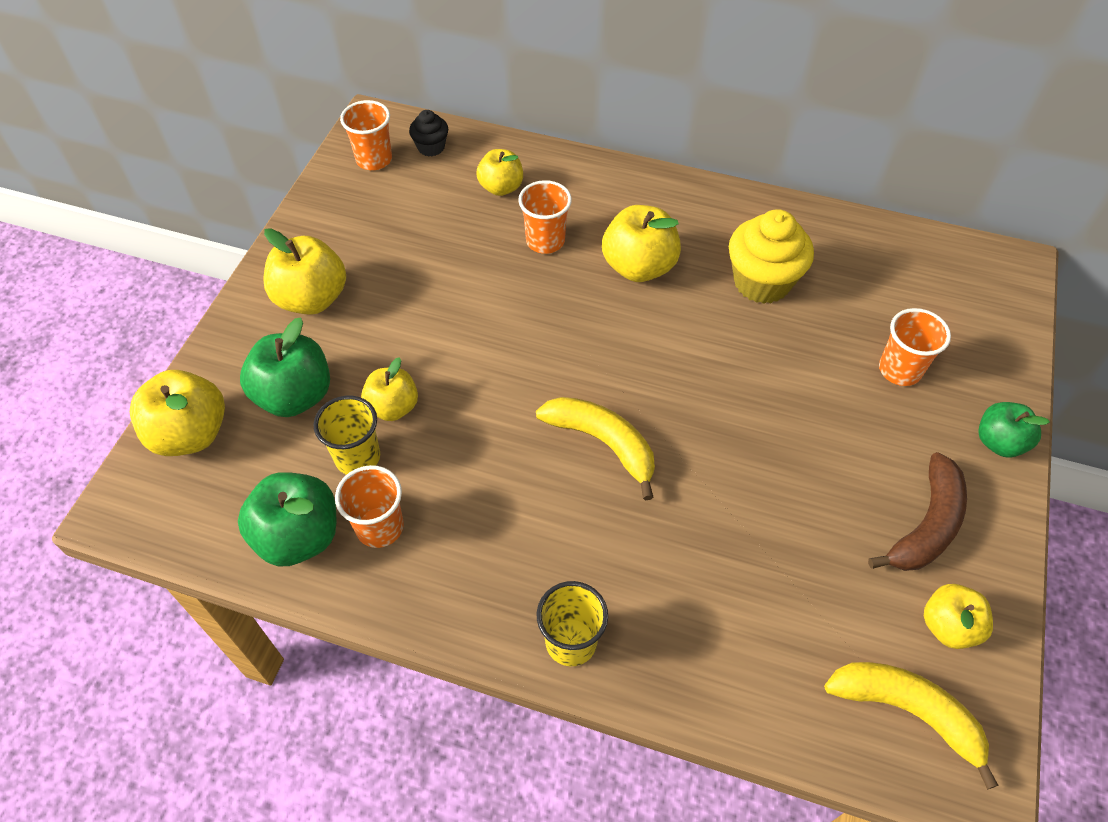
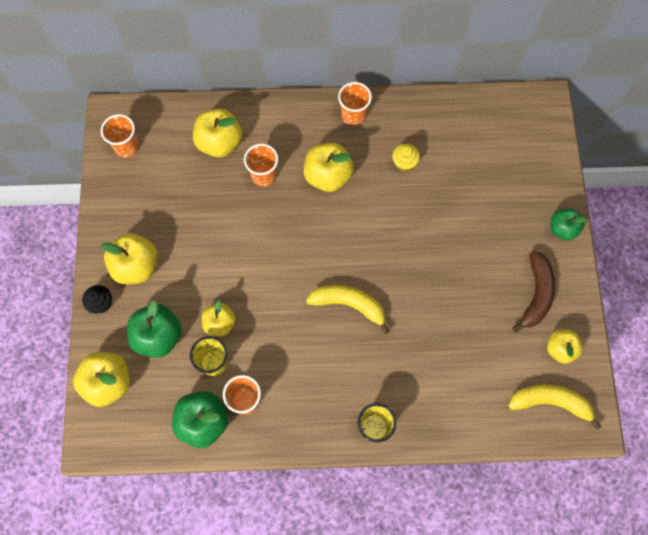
camera: 20 degrees left, 15 degrees up
black cupcake [409,110,448,157] -> black cupcake moved to [82,285,112,313]
yellow apple [476,149,523,196] -> yellow apple [193,109,242,158], size x1.55
yellow cupcake [729,209,814,304] -> yellow cupcake [392,144,420,172], size x0.53
orange cup [879,308,951,386] -> orange cup moved to [338,82,372,126]

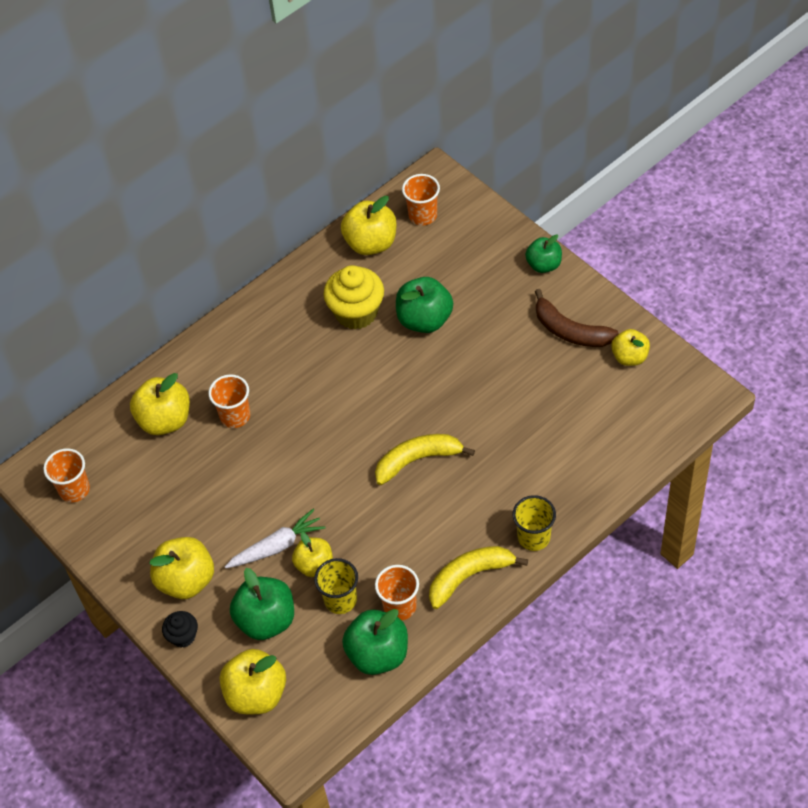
camera: 35 degrees left, 15 degrees down
yellow apple [304,143,354,192] -> yellow apple moved to [341,196,396,255]
orange cup [338,82,372,126] -> orange cup moved to [402,174,440,225]
yellow cupcake [392,144,420,172] -> yellow cupcake [323,265,384,329], size x1.89
yellow banana [509,384,602,430] -> yellow banana moved to [429,546,528,609]
brown banana [512,251,555,333] -> brown banana turned 150 degrees clockwise [535,289,619,347]
none -> white carrot [225,509,325,568]
none -> green apple [396,277,453,333]

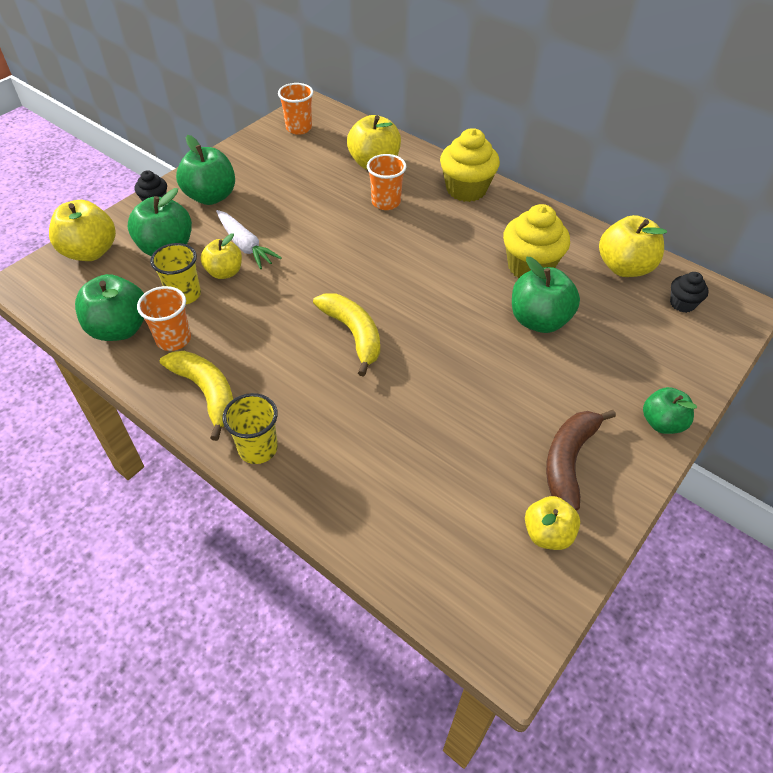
camera: 75 degrees right, 5 degrees down
yellow apple [149,537,214,599] -> green apple [176,135,235,205]
orange cup [402,174,440,225] -> black cupcake [670,272,709,313]
none -> yellow cupcake [440,128,500,202]

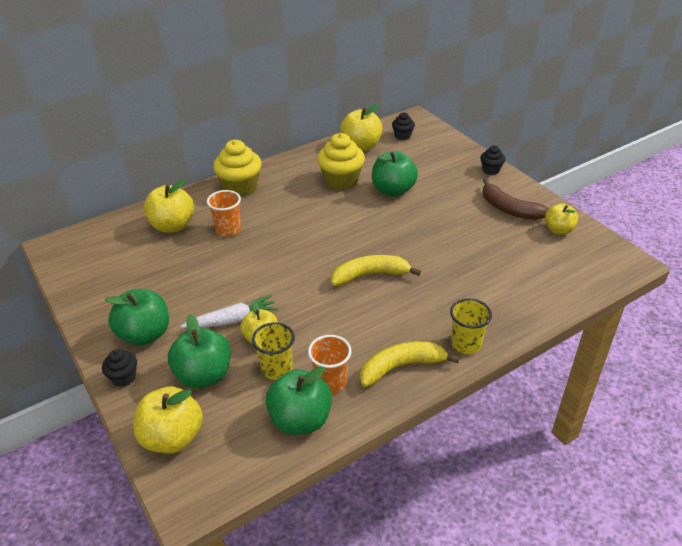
camera: 70 degrees left, 10 degrees down
orange cup [278,83,313,135] -> none
green apple [643,387,697,434] -> black cupcake [480,146,506,175]

